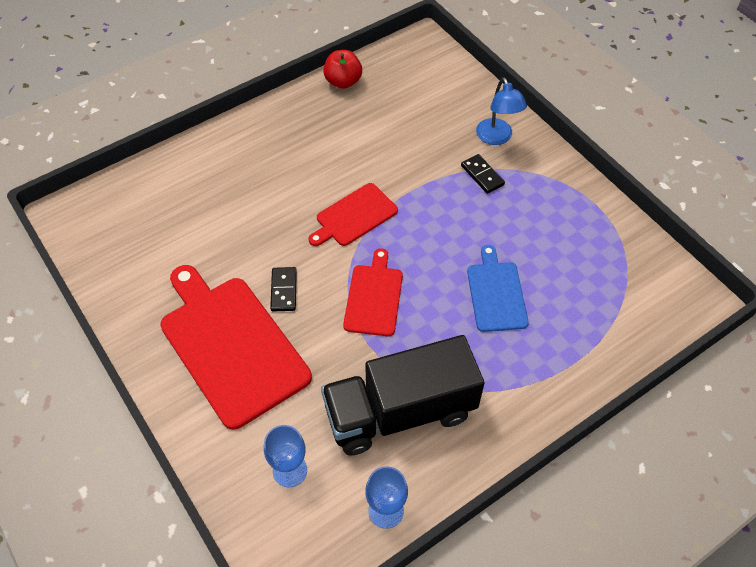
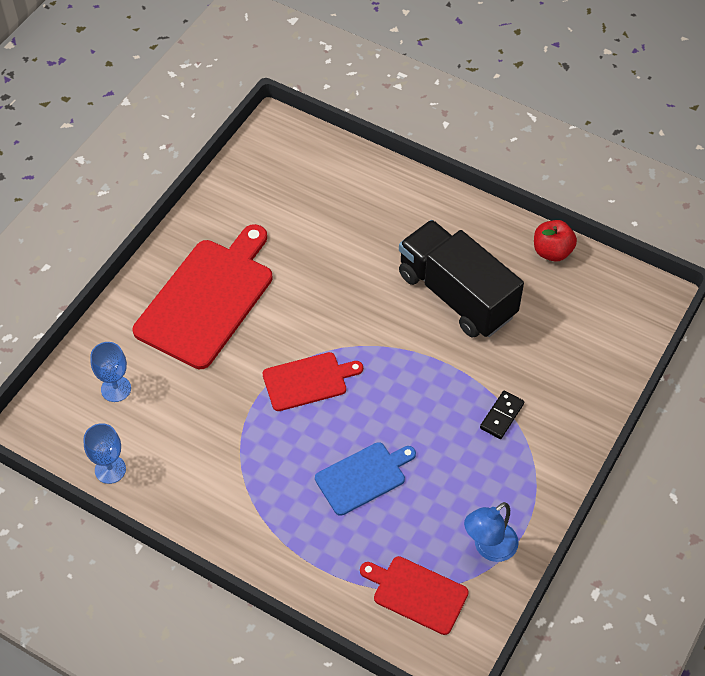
camera: 65 degrees right, 0 degrees up
black domino [270,267,297,311] -> none
red cutting board [308,183,398,246] -> red cutting board moved to [360,556,469,635]
black truck [321,335,485,455] -> black truck moved to [399,220,524,338]
blue lamp [476,77,527,145] -> blue lamp moved to [464,502,519,562]

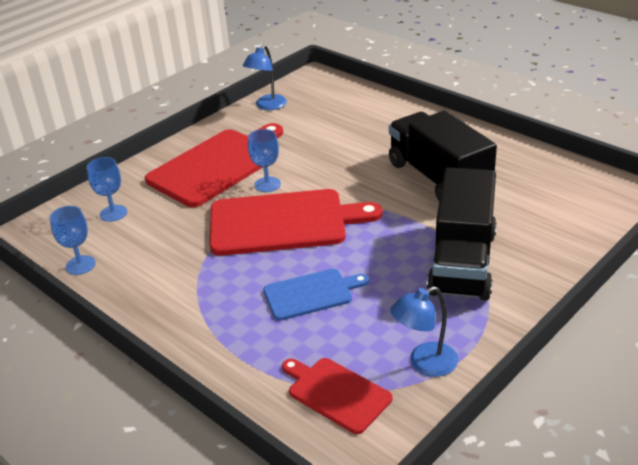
camera: 15 degrees right, 20 degrees down
red cutting board [263,352,363,411] -> red cutting board [210,189,383,256], size x1.84
black domino [480,391,524,439] -> black truck [427,167,497,301]
red apple [534,220,577,262] -> none
none -> blue lamp [243,45,287,110]
none -> blue goblet [248,129,281,192]

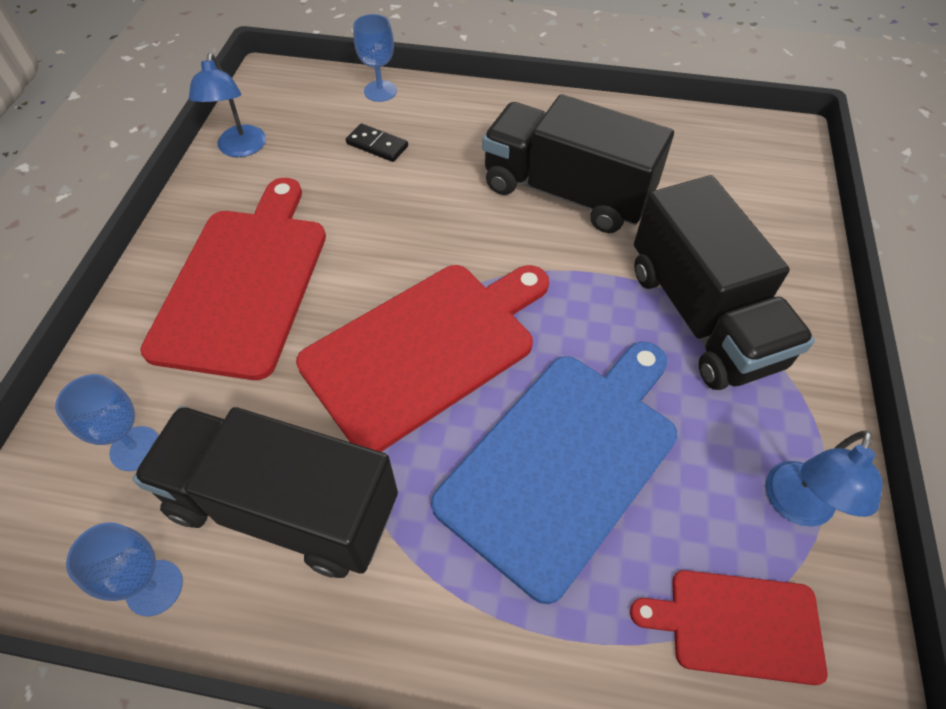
camera: 35 degrees left, 20 degrees up
blue goblet [248,129,281,192] -> blue goblet moved to [353,14,397,102]
blue cutting board [263,269,369,321] -> blue cutting board [431,342,677,604], size x1.84
none -> black truck [132,406,398,578]
none -> black domino [346,123,408,162]

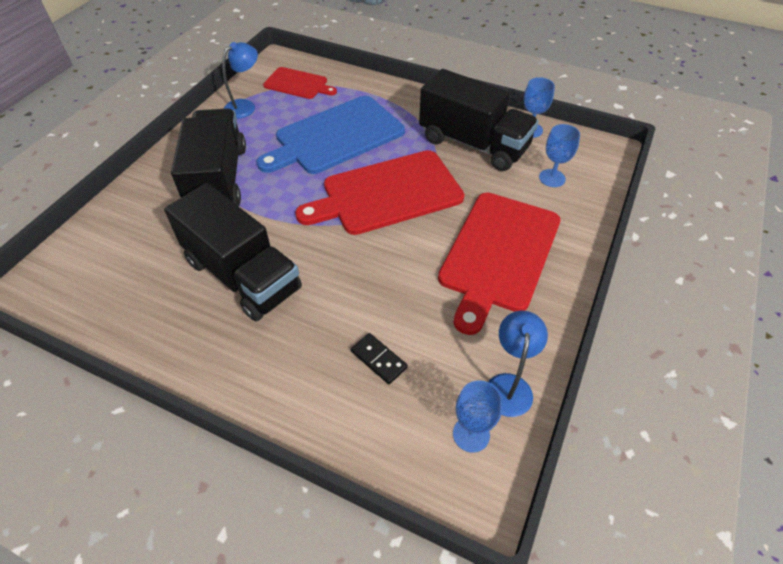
camera: 165 degrees left, 5 degrees down
blue goblet [353,14,397,102] -> blue goblet moved to [453,380,502,453]

